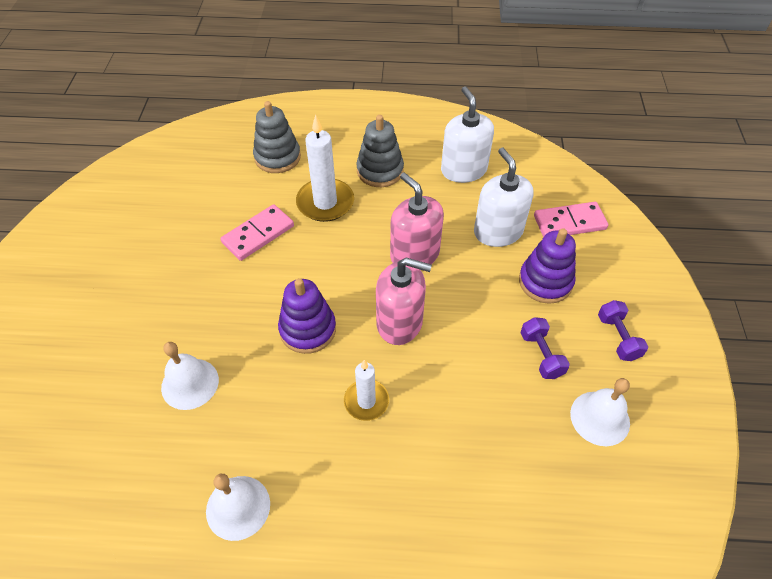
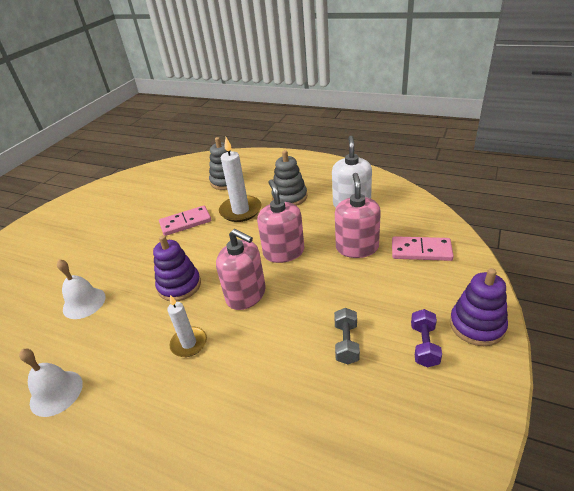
camera: 25 degrees right, 15 degrees down
white soap dispenser [474,148,534,247] -> pink soap dispenser [335,173,381,258]
purple stacking toy [519,228,576,304] -> purple stacking toy moved to [450,268,508,346]
purple dumbbell [521,317,570,379] -> grey dumbbell [334,308,360,364]
white bell [570,378,630,446] -> none

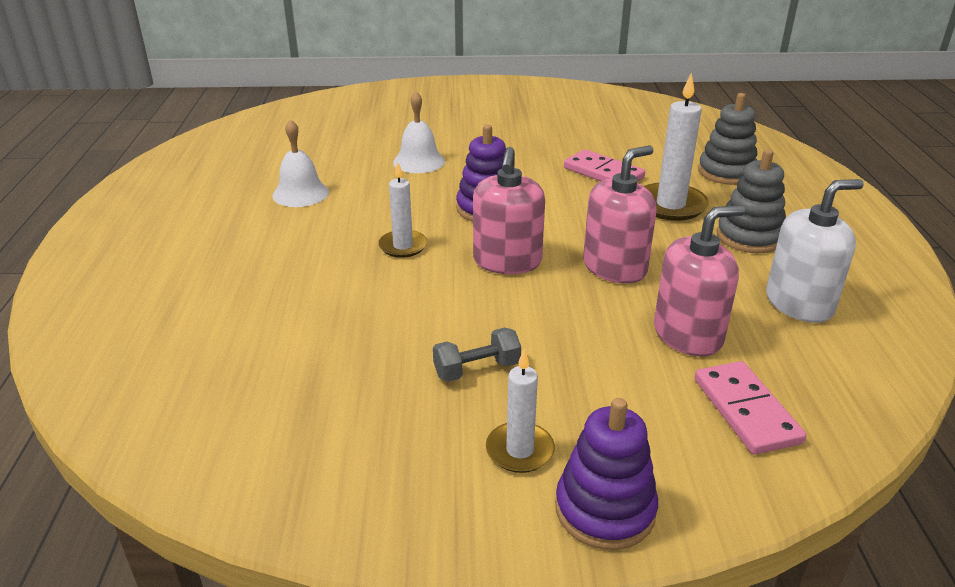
camera: 60 degrees right, 5 degrees down
purple dumbbell [411,309,442,367] -> white candle [486,349,555,473]

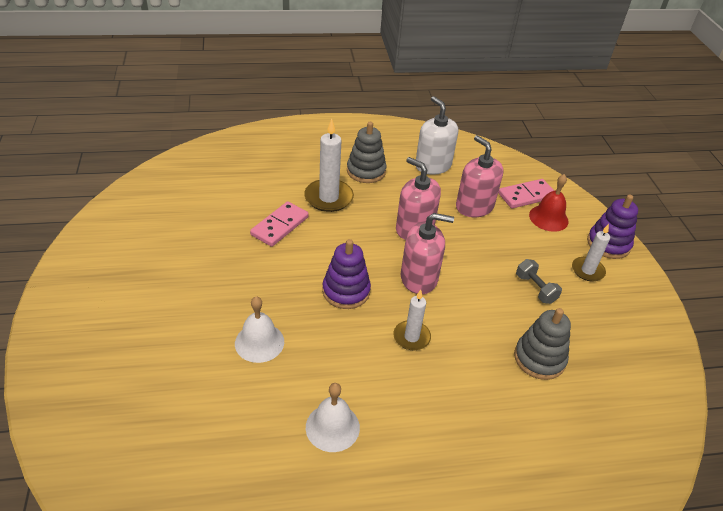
camera: 100 degrees left, 10 degrees up
grey stacking toy [698,93,757,185] -> grey stacking toy moved to [514,308,571,380]
none -> red bell [529,174,569,232]

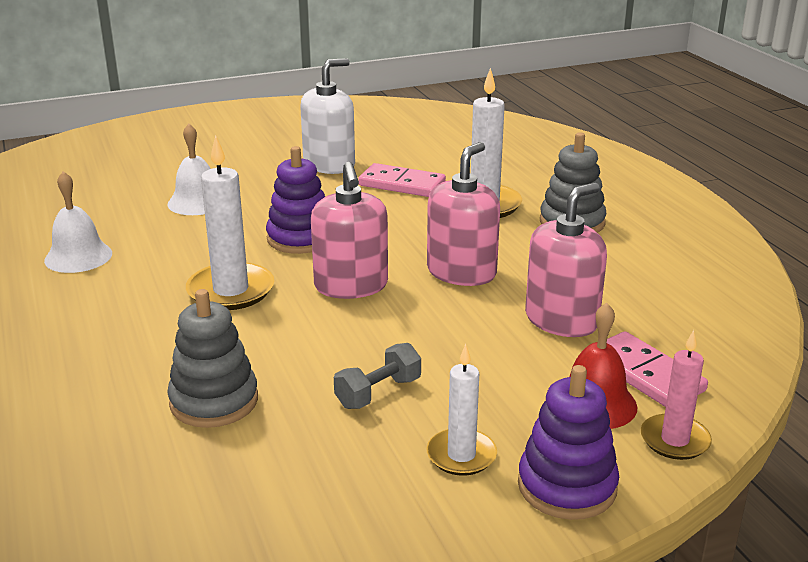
camera: 80 degrees right, 15 degrees down
white candle [393,290,431,351] -> white candle [186,135,274,310], size x1.59
white soap dispenser [416,96,458,175] -> white soap dispenser moved to [300,58,355,174]
none -> pink candle [641,330,712,460]

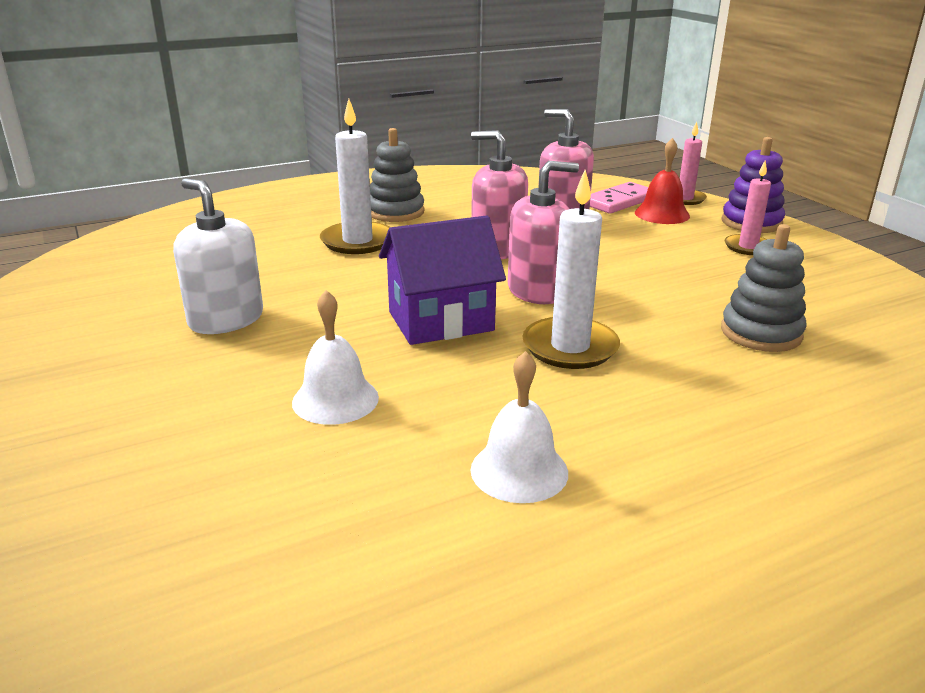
camera: 95 degrees left, 0 degrees up
purple stacking toy [266,146,325,254] -> purple house [379,215,506,345]
grey dumbbell [334,343,421,409] -> none
pink domino [358,163,446,197] -> none
white candle [427,344,497,476] -> pink candle [725,161,771,255]

